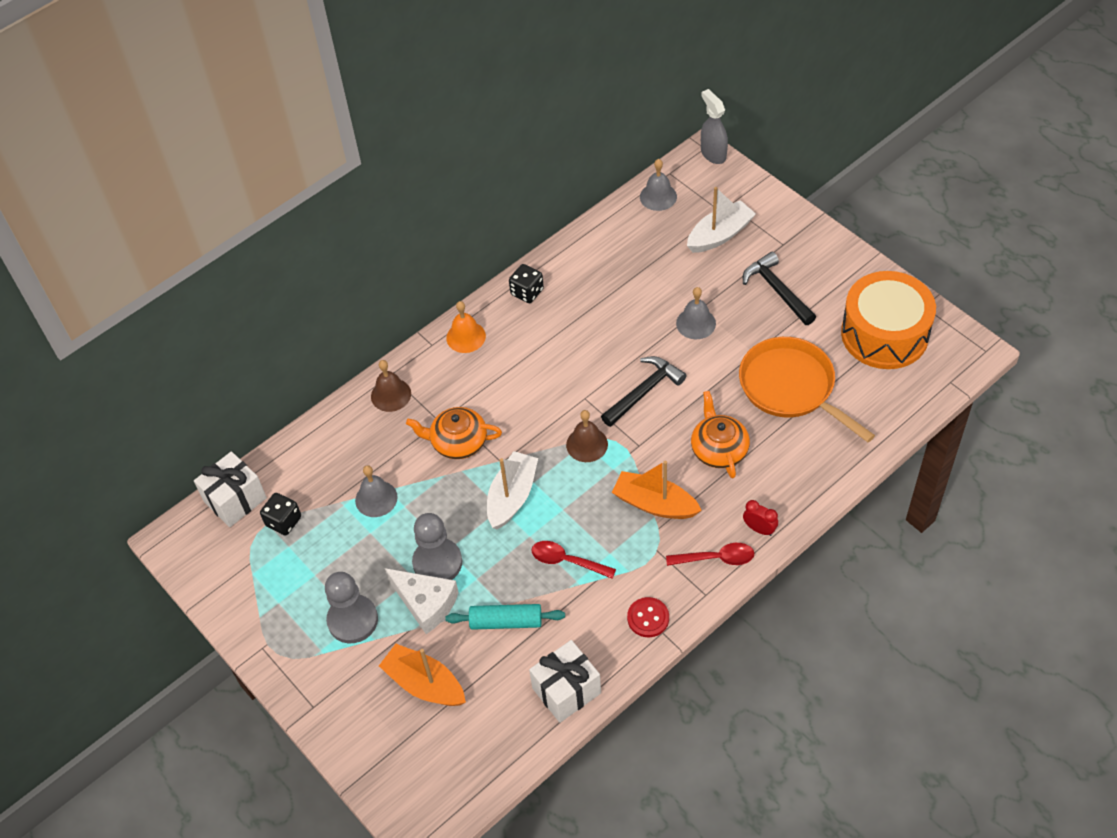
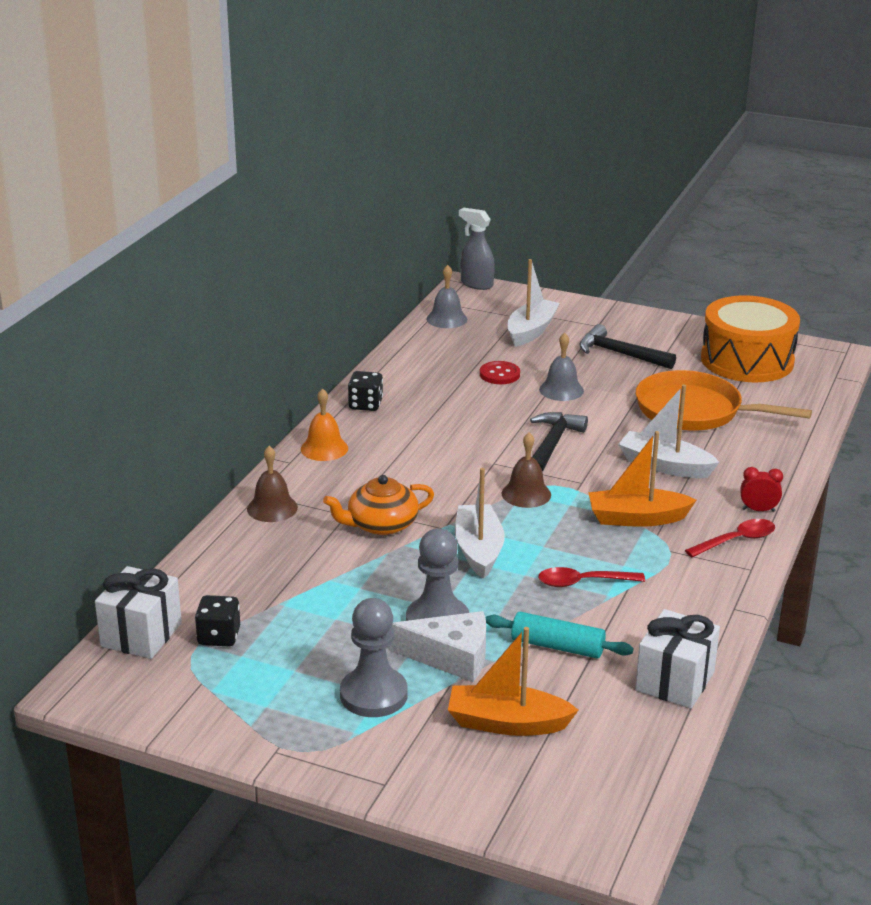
camera: 30 degrees left, 25 degrees down
grey bell [355,465,398,517] -> none
turquoise rolling pin [445,604,565,630] -> turquoise rolling pin turned 45 degrees clockwise [486,612,633,659]
red button [627,597,669,637] -> red button moved to [480,361,520,384]
orange teapot [691,391,750,478] -> white boat [618,385,720,478]

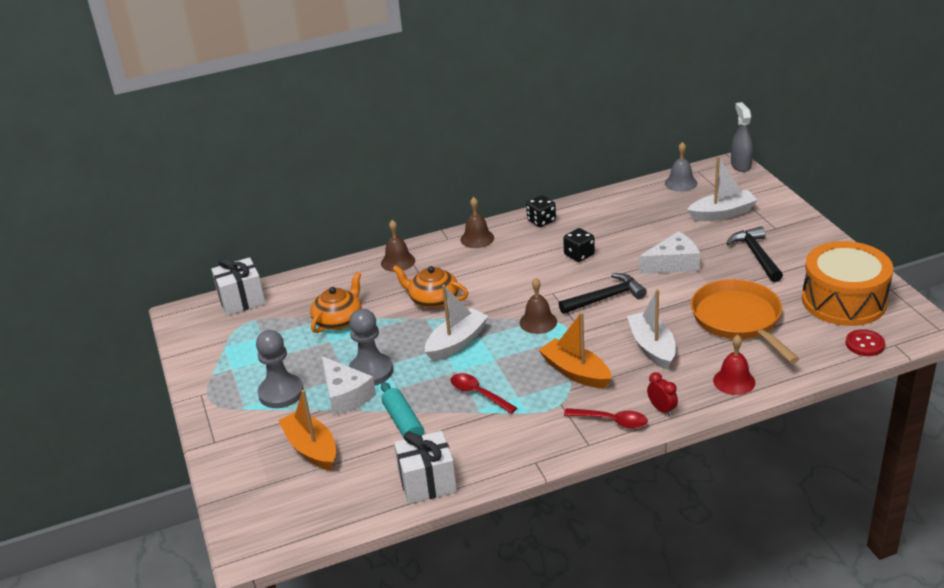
camera: 50 degrees right, 5 degrees up
black dice [195,595,240,646] -> black dice moved to [563,228,595,262]
orange bell [301,388,348,461] -> brown bell [460,197,494,248]
red button [480,361,520,384] -> red button moved to [846,329,885,356]
grey bell [539,333,584,401] -> white cheese [639,231,700,274]
none -> orange teapot [310,272,362,333]
none -> red bell [713,335,755,395]

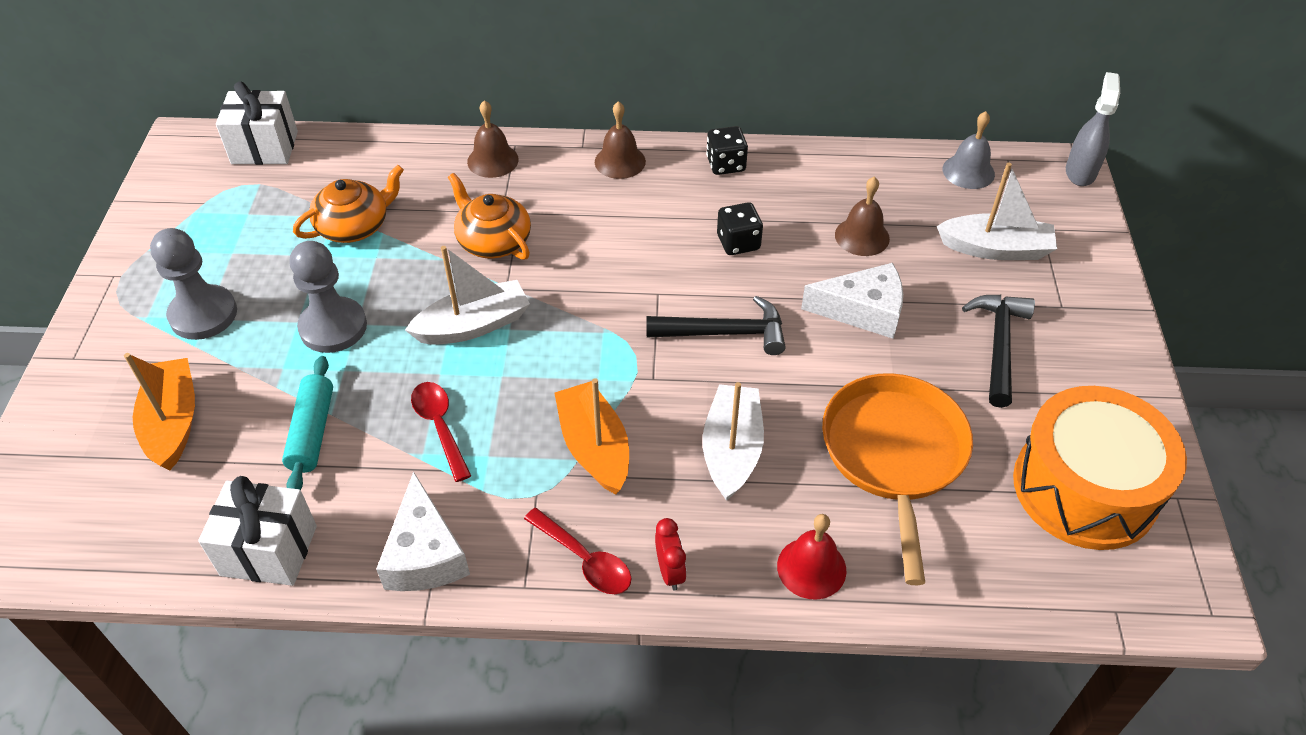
camera: 20 degrees right, 15 degrees up
white cheese [322,356,376,416] -> white cheese moved to [376,472,470,591]
brown bell [519,278,557,334] -> brown bell moved to [835,177,890,256]
red button [846,329,885,356] -> none

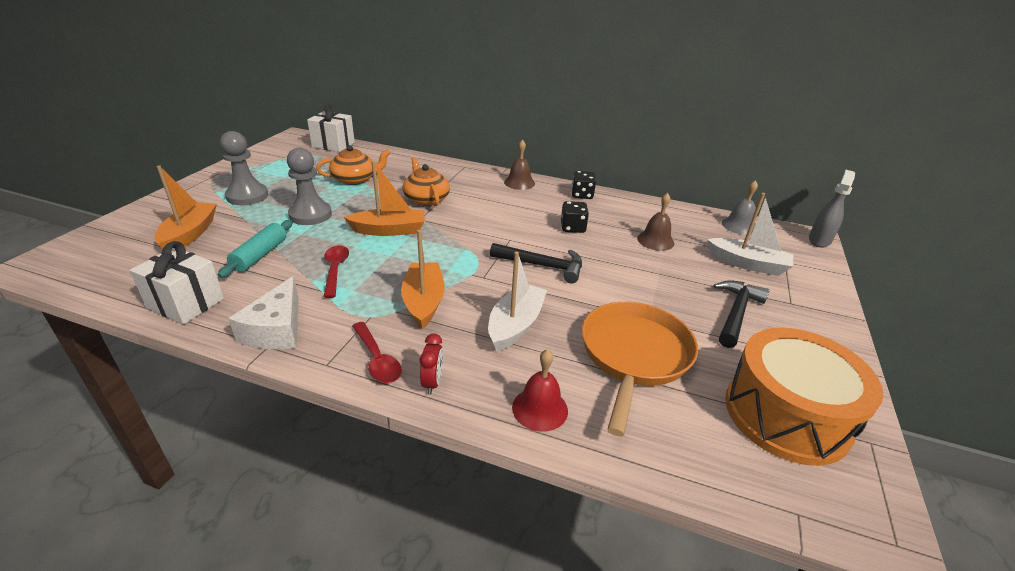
camera: 15 degrees right, 15 degrees down
white boat [405,246,530,345] -> orange boat [344,161,425,236]
brown bell [467,100,519,178] -> none
white cheese [801,263,903,339] -> none

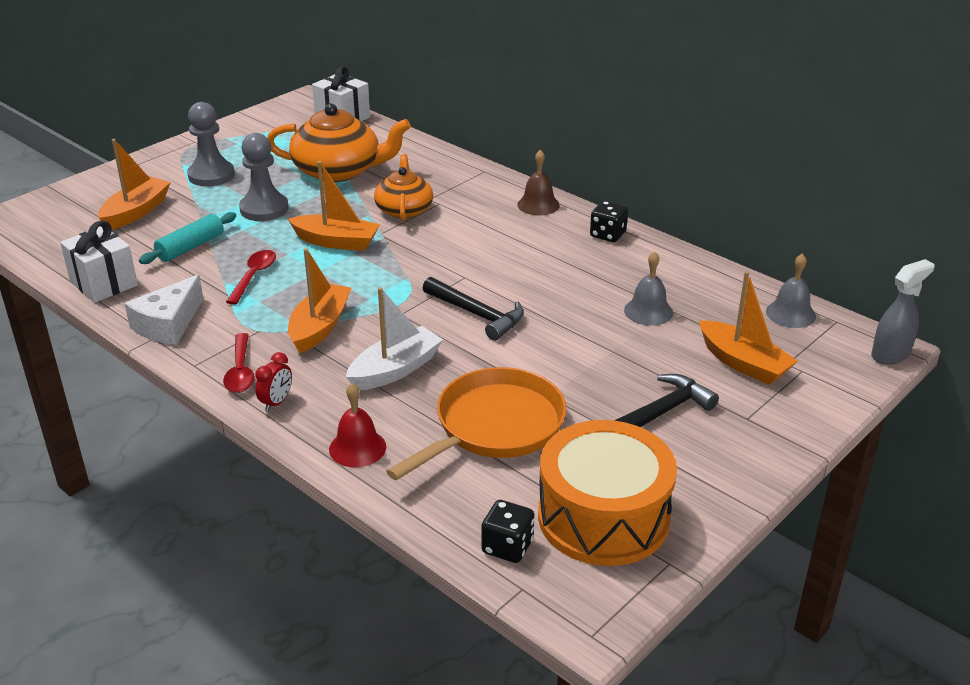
camera: 25 degrees right, 0 degrees up
orange teapot [316,145,390,185] -> orange teapot [267,104,411,182], size x1.59
black dice [561,201,589,233] -> black dice moved to [481,500,534,563]
brown bell [637,193,674,251] -> grey bell [624,251,673,326]
white boat [707,193,793,276] -> orange boat [699,271,797,385]

